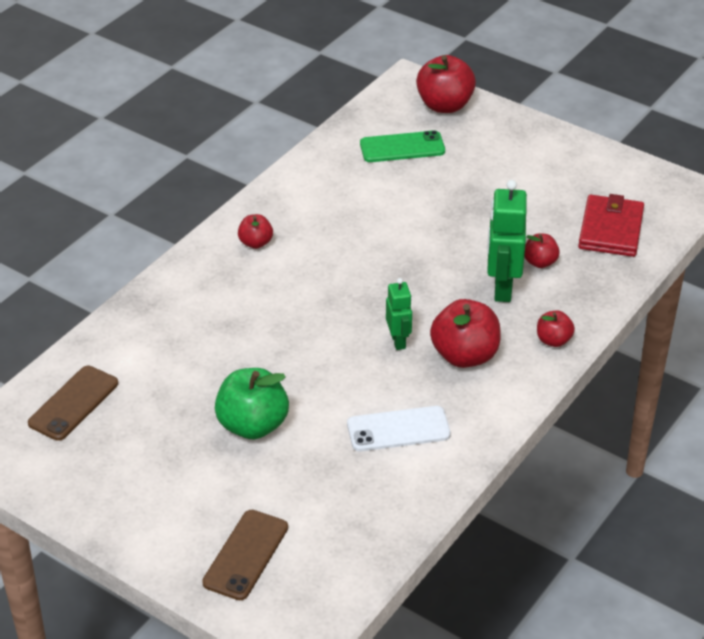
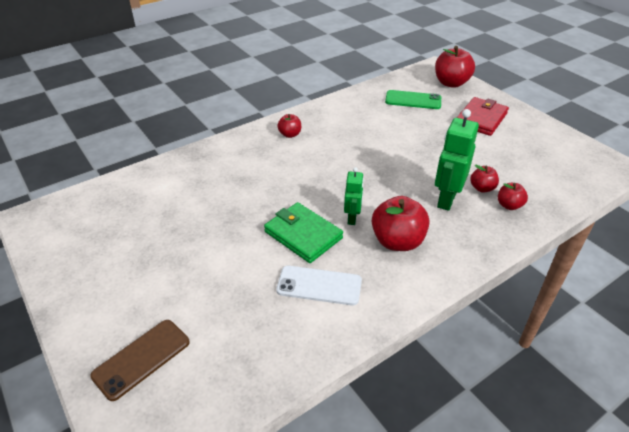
camera: 20 degrees right, 0 degrees up
brown phone [28,366,118,441] -> none
green apple [215,368,289,439] -> none
red apple [537,311,575,347] -> red apple moved to [498,183,528,210]
red wallet [578,194,644,257] -> red wallet moved to [457,97,509,136]
none -> green wallet [264,202,343,263]

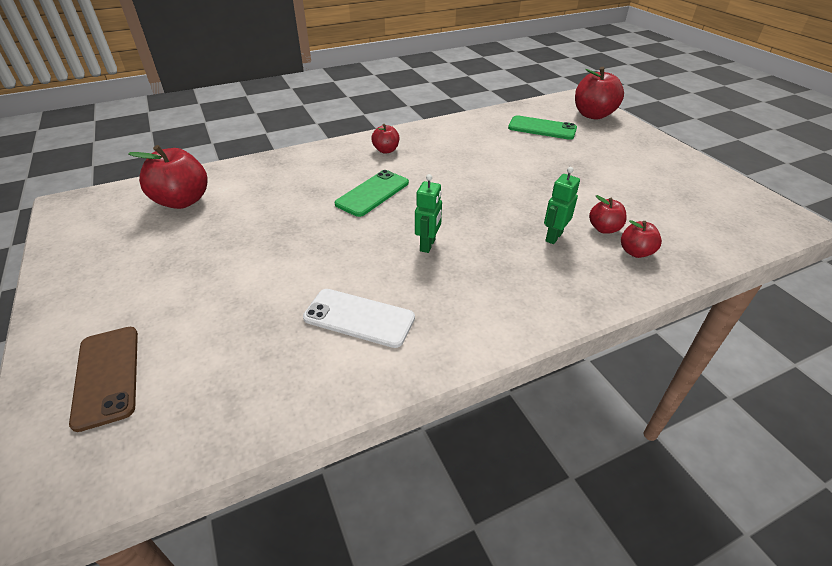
camera: 10 degrees right, 0 degrees up
brown phone [90,320,190,401] -> brown phone turned 75 degrees counterclockwise [69,327,138,432]
green wallet [264,202,343,263] -> none
red apple [372,196,429,251] -> red apple moved to [128,145,208,209]
green robot [435,109,479,211] -> green robot [544,167,580,244], size x0.59
red wallet [457,97,509,136] -> none
none -> green phone [335,170,409,217]

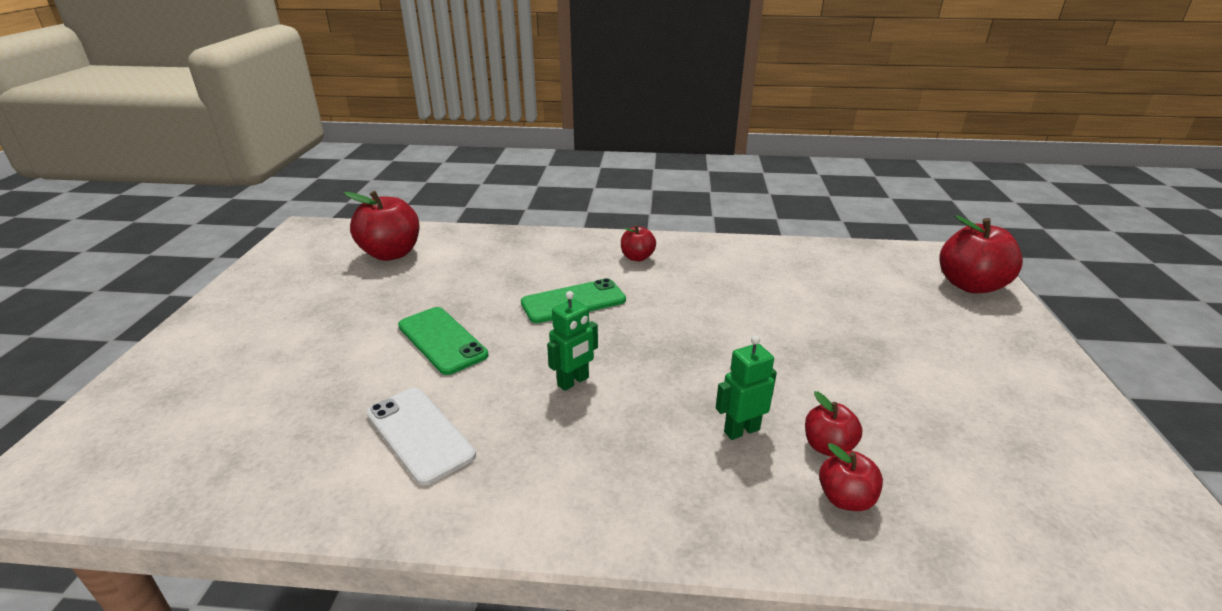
camera: 30 degrees right, 10 degrees down
brown phone [69,327,138,432] -> none
green phone [508,115,577,140] -> green phone moved to [398,307,489,375]

